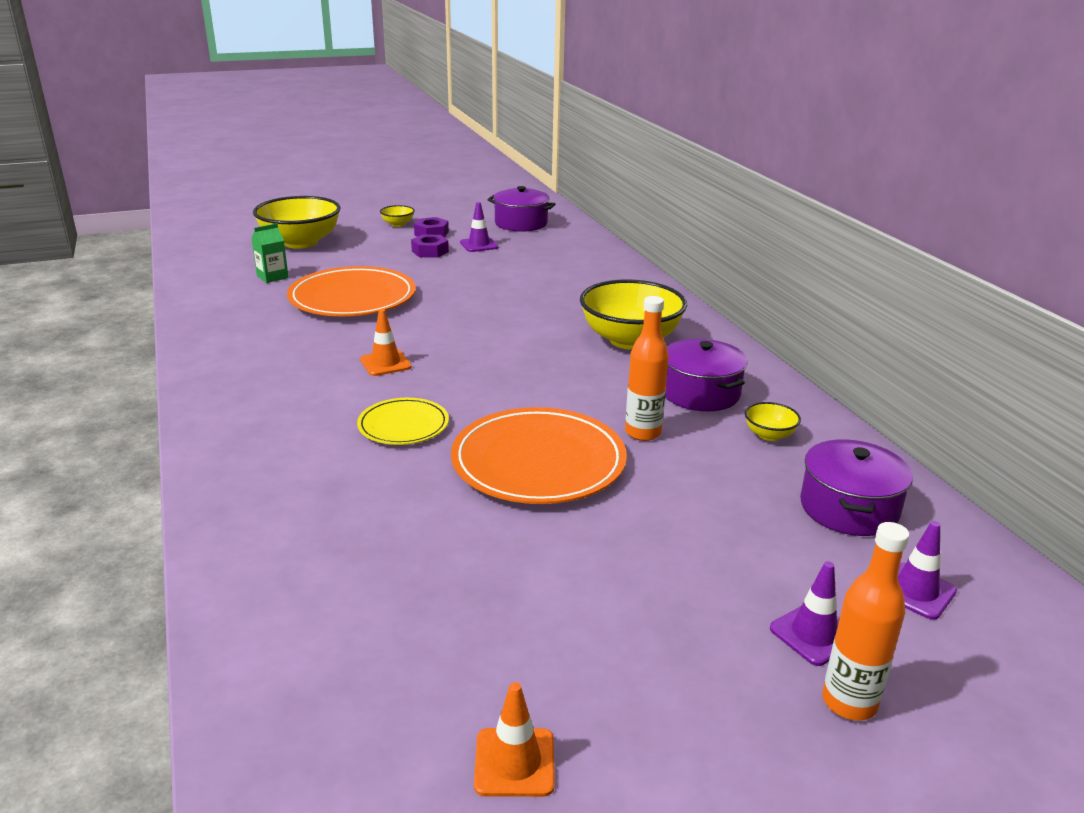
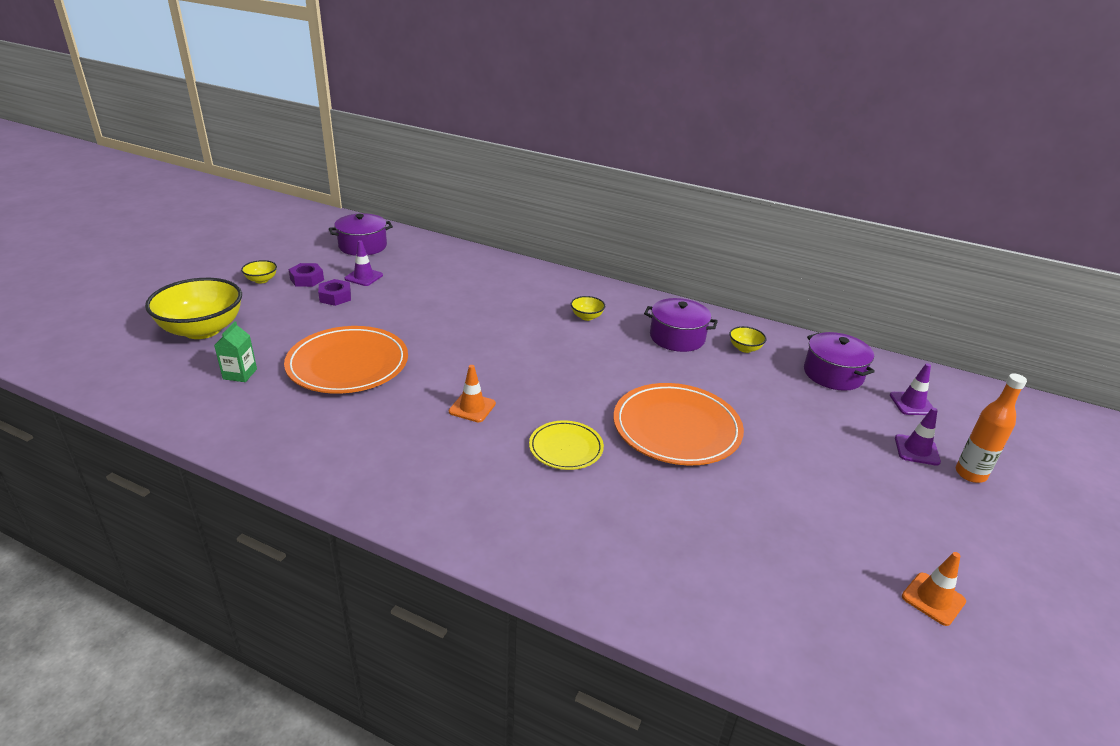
camera: 45 degrees left, 5 degrees up
yellow bowl [580,279,687,350] -> yellow bowl [571,296,605,321], size x0.43
orange bottle [625,296,669,441] -> none

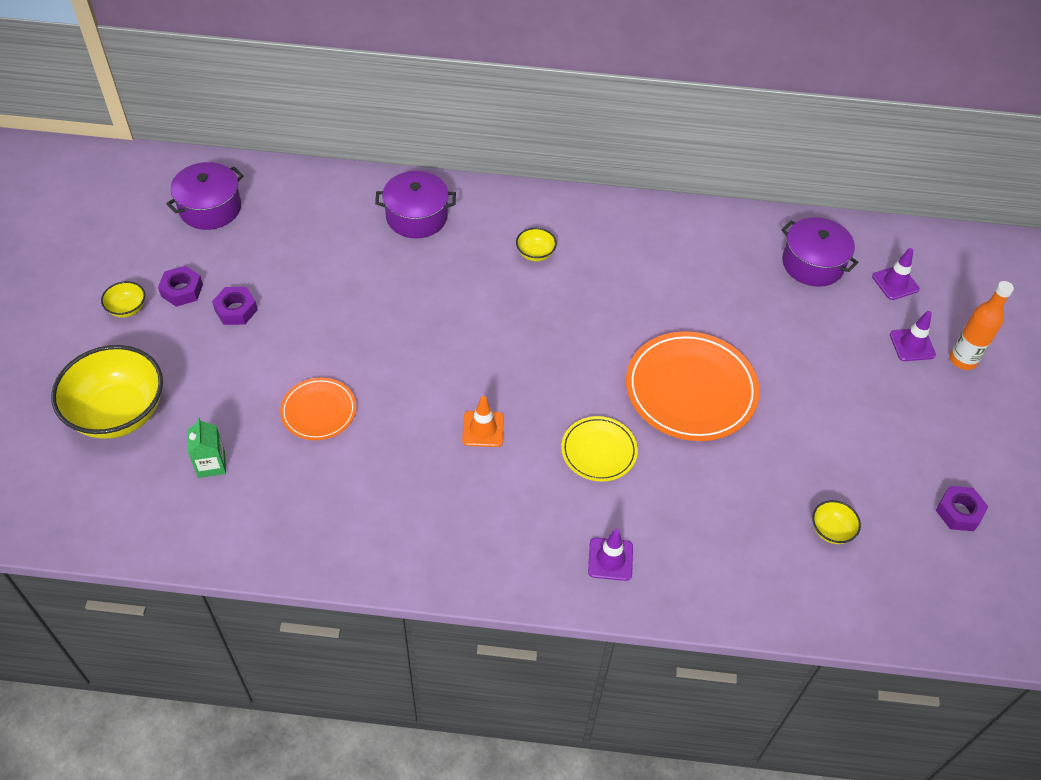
camera: 20 degrees left, 20 degrees up
orange plate [284,326,408,394] -> orange plate [280,378,356,440], size x0.55
purple traffic cone [344,240,383,286] -> purple traffic cone moved to [588,529,633,581]
purple pot [644,298,718,352] -> purple pot moved to [375,171,456,238]
yellow bowl [729,326,767,353] -> yellow bowl moved to [812,500,861,544]
orange traffic cone [902,552,966,626] -> purple nut [936,486,989,531]

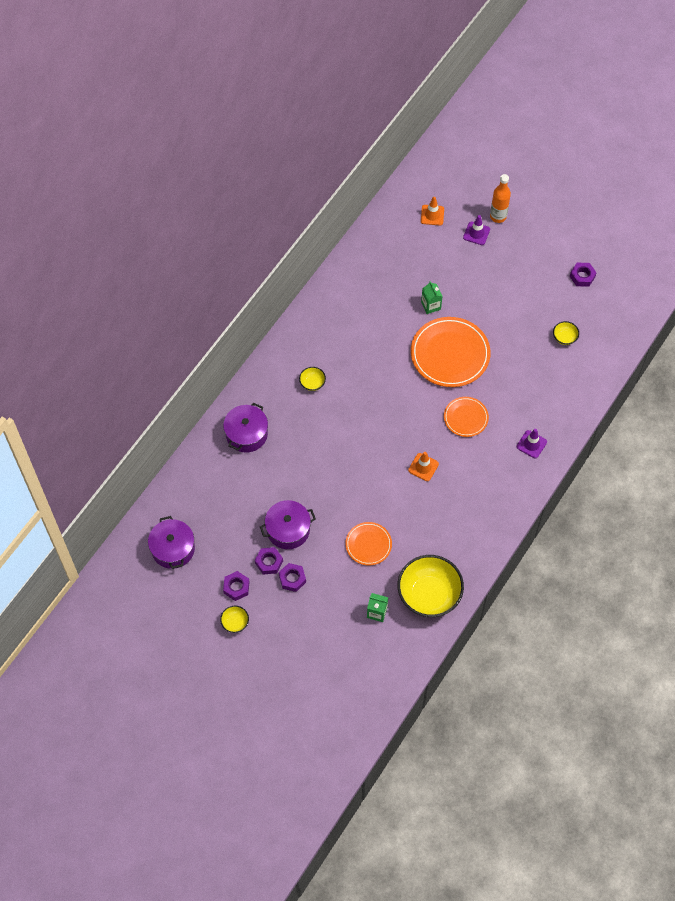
camera: 60 degrees left, 10 degrees up
yellow bowl [51,345,163,439] -> yellow bowl moved to [397,555,464,617]
yellow plate [561,416,638,482] -> orange plate [444,397,489,437]
purple pot [782,217,859,287] -> purple pot moved to [260,500,316,549]
purple traffic cone [872,248,919,300] -> orange traffic cone [421,197,444,225]
none -> purple nut [279,563,306,592]
none -> green carton [421,281,443,314]

